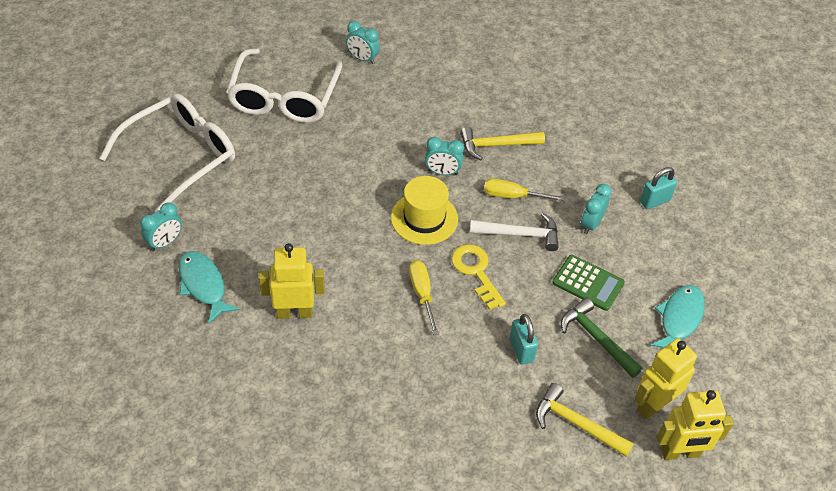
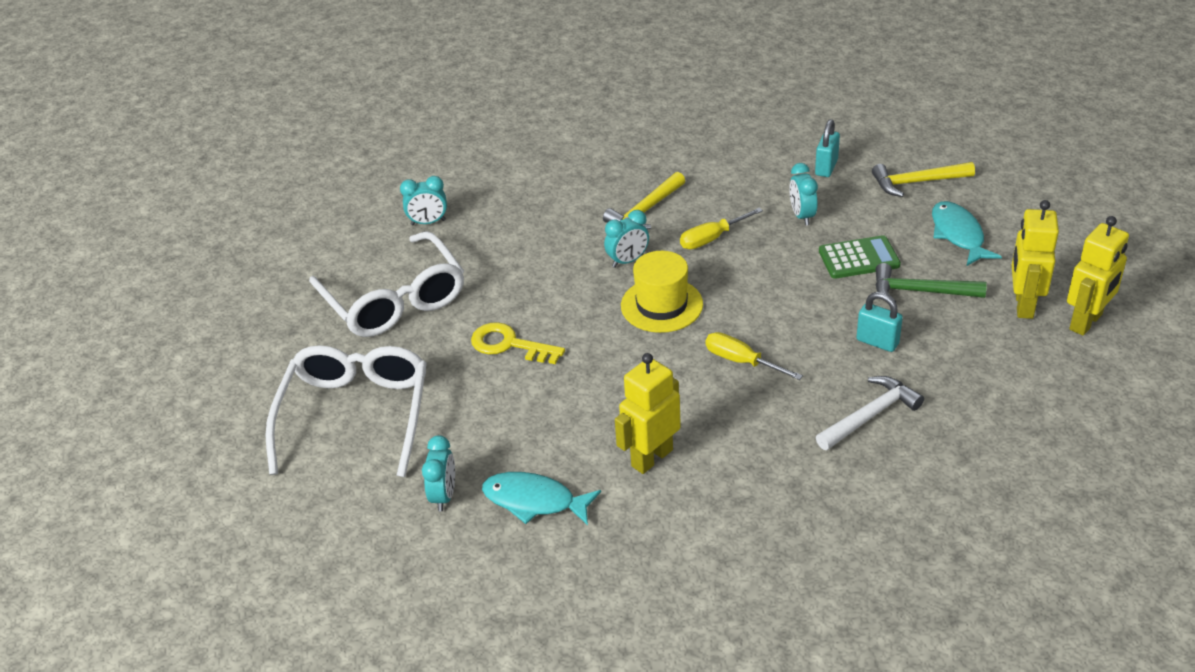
camera: 35 degrees left, 10 degrees down
yellow key [451,244,506,310] -> yellow key moved to [471,322,565,364]
white hammer [470,213,559,251] -> white hammer moved to [816,376,924,450]
yellow hammer [536,383,634,457] -> yellow hammer moved to [872,162,975,197]

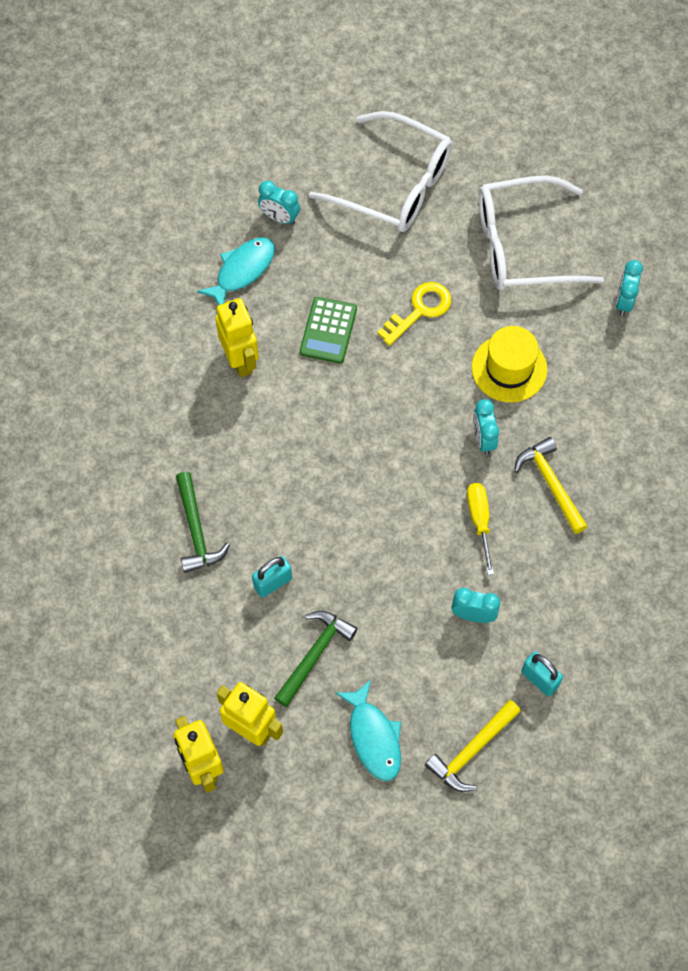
camera: 110 degrees right, 25 degrees up
yellow hat [621,251,703,333] -> yellow hat moved to [472,326,547,402]
yellow screwdriver [706,332,803,380] -> none
white hammer [816,376,924,450] -> green hammer [176,472,230,573]
green calculator [819,235,901,279] -> green calculator moved to [300,297,357,364]
yellow hammer [872,162,975,197] -> yellow hammer turned 150 degrees counterclockwise [425,700,521,792]
turquoise fish [932,201,1002,266] -> turquoise fish turned 60 degrees clockwise [336,680,401,781]

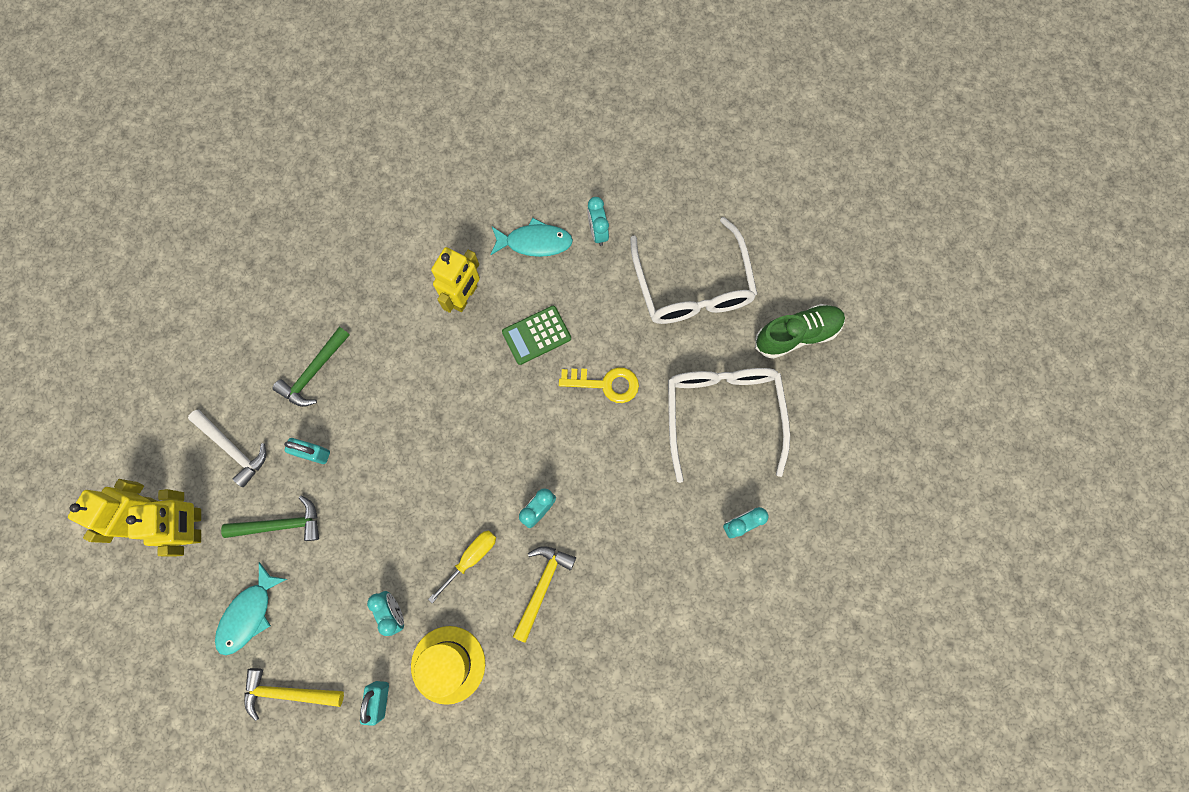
camera: 50 degrees right, 10 degrees up
yellow hat [472,326,547,402] -> yellow hat moved to [411,626,485,705]
white glasses [479,176,604,290] -> white glasses turned 45 degrees clockwise [668,368,790,483]
none -> white hammer [188,410,266,487]
none -> green shoe [755,304,845,359]

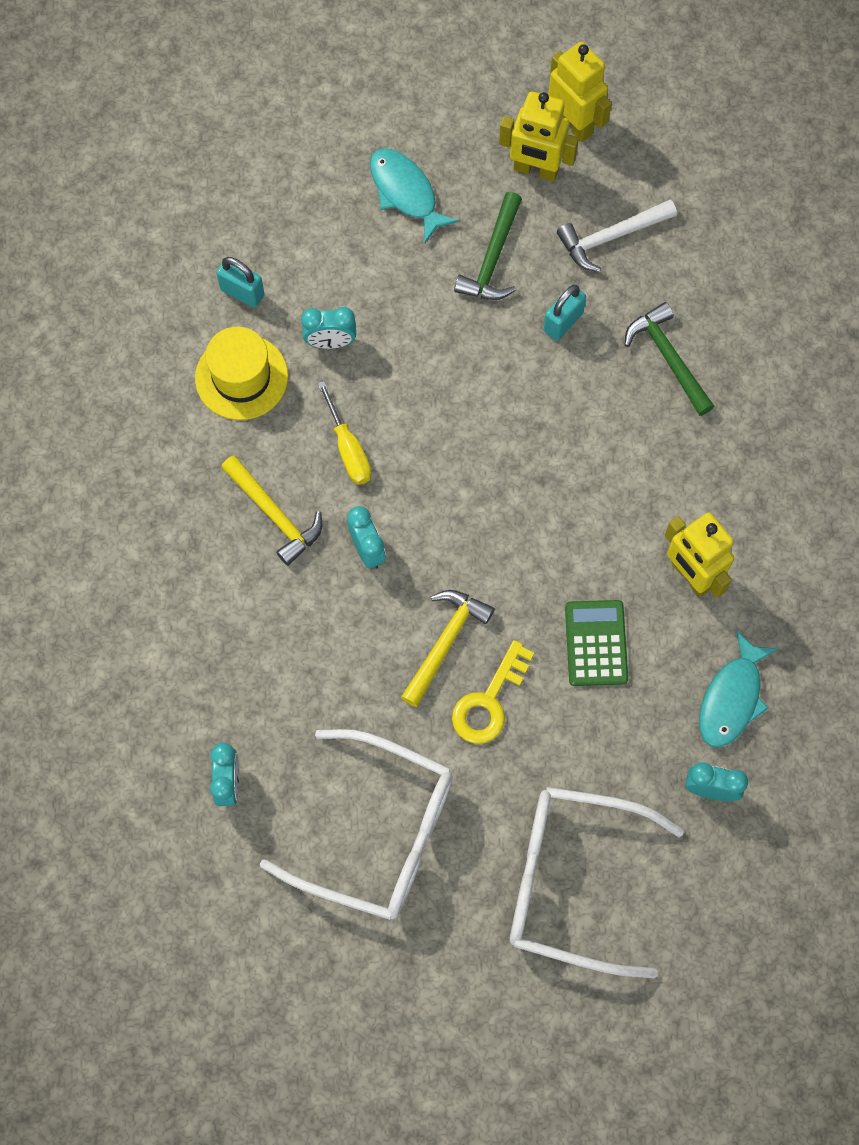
camera: 115 degrees right, 5 degrees down
yellow hammer [244,668,344,721] -> yellow hammer moved to [401,590,495,707]
green shoe [755,304,845,359] -> none

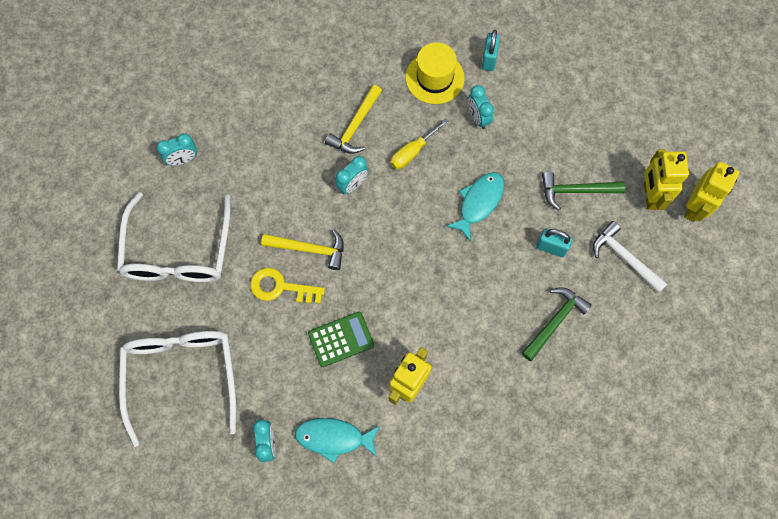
camera: 70 degrees right, 0 degrees up
turquoise fish [370,148,459,243] -> turquoise fish moved to [446,172,504,242]

